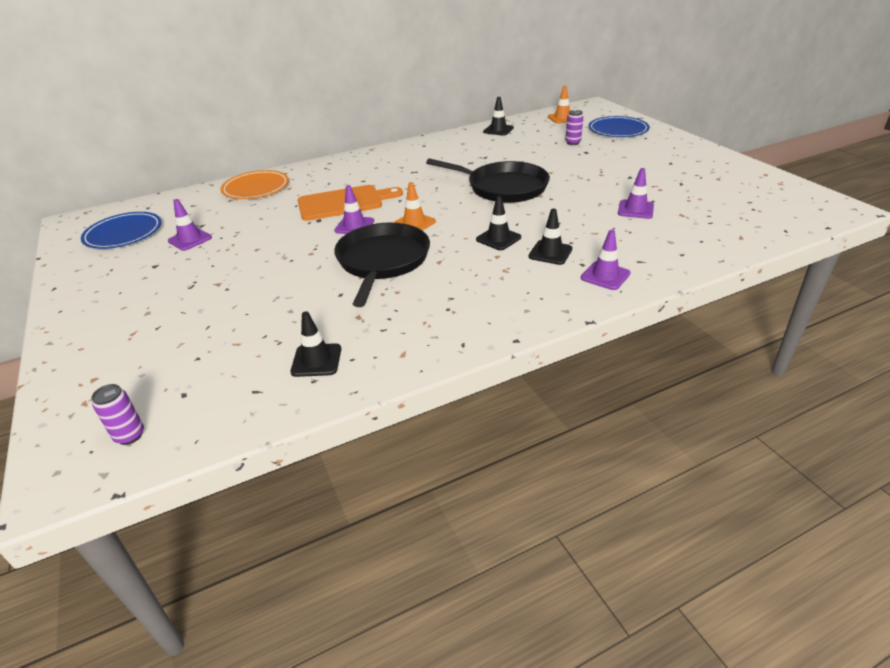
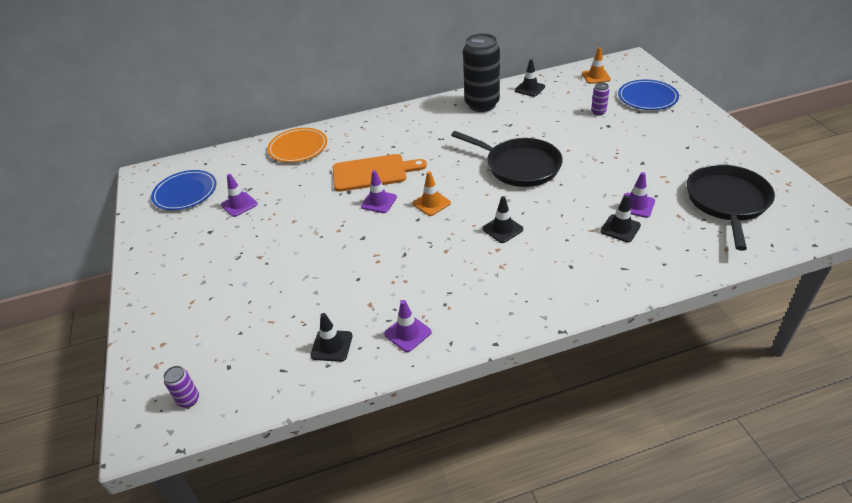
camera: 10 degrees right, 5 degrees up
black pan [334,223,430,307] -> black pan moved to [687,164,775,251]
black traffic cone [528,209,572,265] -> black traffic cone moved to [600,195,641,242]
purple traffic cone [581,230,631,290] -> purple traffic cone moved to [384,300,431,352]
none -> black can [463,33,500,112]

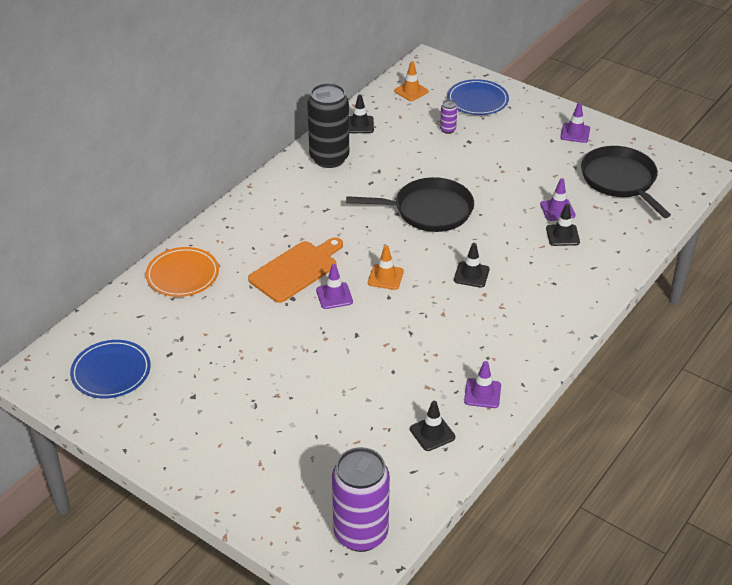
camera: 40 degrees left, 0 degrees up
purple can [163,366,199,408] -> purple can [332,447,390,552], size x2.40
purple traffic cone [221,174,258,217] -> purple traffic cone moved to [560,103,590,143]

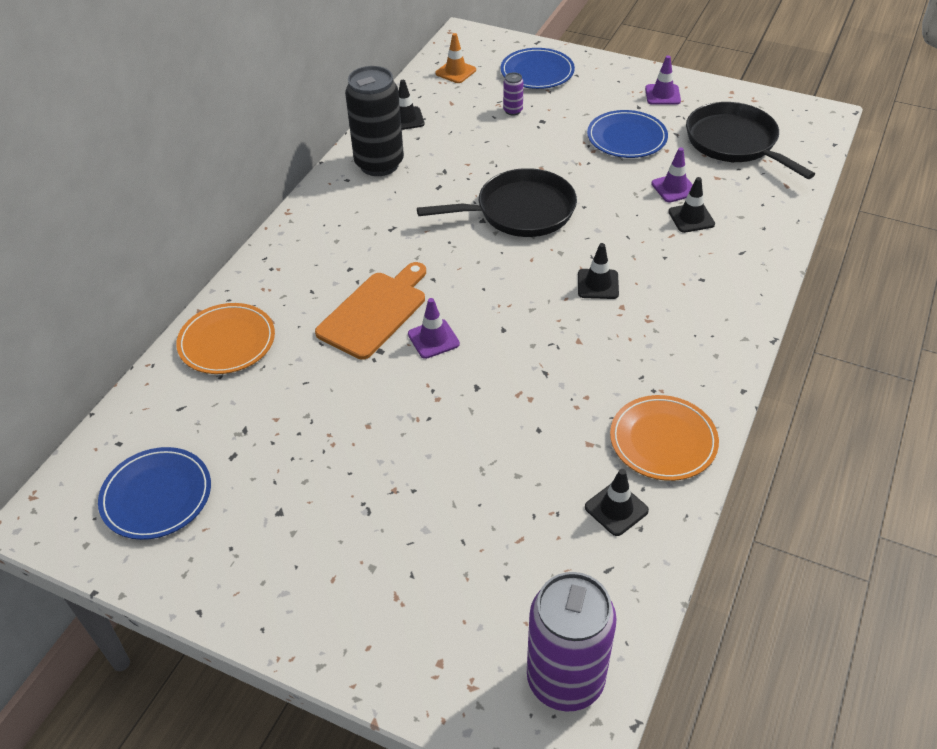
camera: 10 degrees left, 5 degrees up
orange traffic cone [368,245,404,290] -> none
purple traffic cone [464,361,501,408] -> orange plate [610,395,719,481]
none -> blue plate [587,110,668,158]

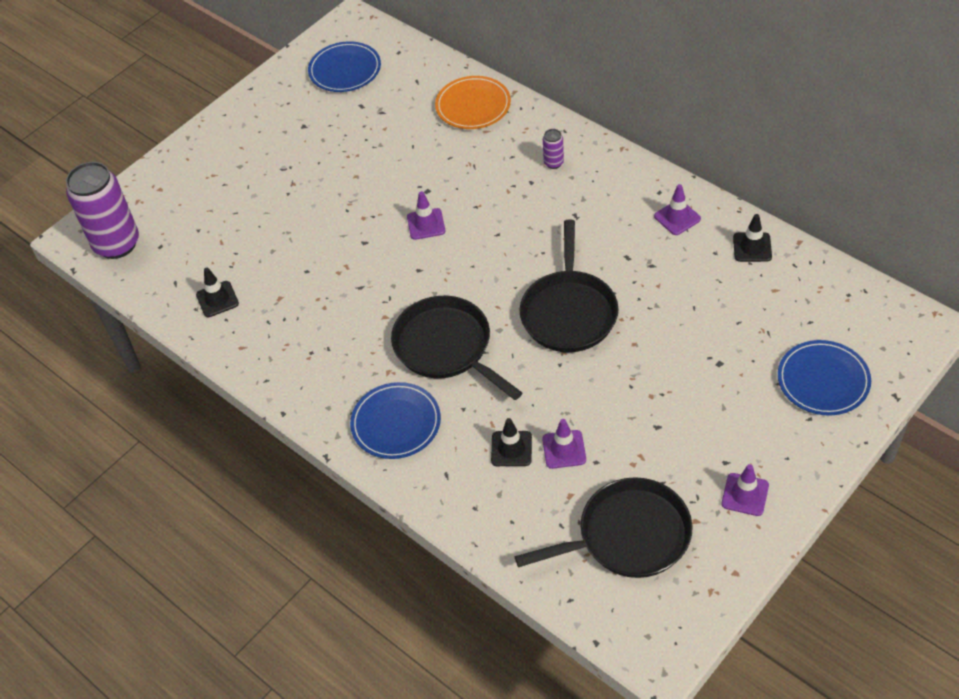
camera: 110 degrees right, 5 degrees up
orange cutting board [315,262,426,360] -> none
black can [345,66,404,176] -> purple traffic cone [654,184,701,235]
orange traffic cone [435,33,476,83] -> none
purple can [503,72,524,116] -> purple can moved to [543,129,564,169]
black traffic cone [578,243,619,299] -> black pan [391,296,522,400]
blue plate [587,110,668,158] -> blue plate moved to [350,382,441,459]
orange plate [610,395,719,481] -> none

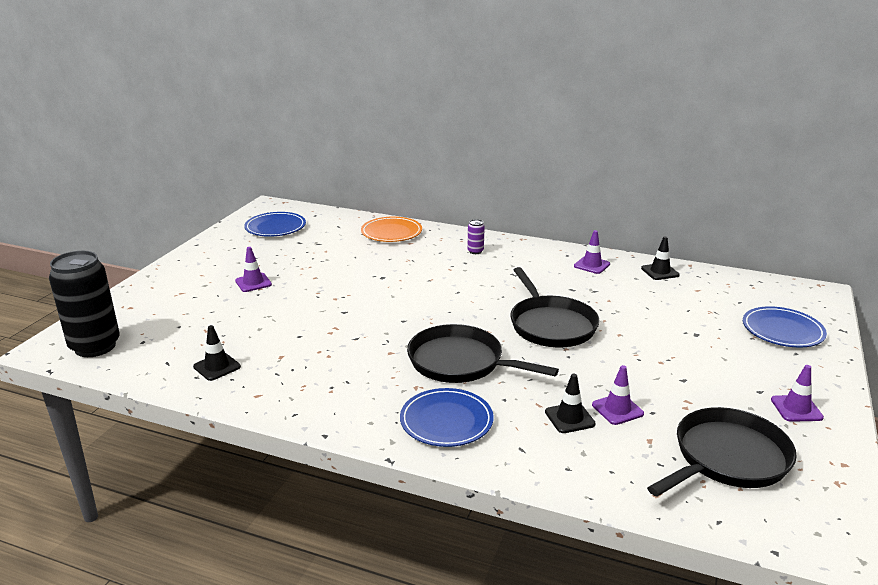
camera: 25 degrees left, 25 degrees down
purple can [66,162,139,259] -> black can [49,251,120,357]
purple traffic cone [407,191,445,240] -> purple traffic cone moved to [235,247,272,292]

